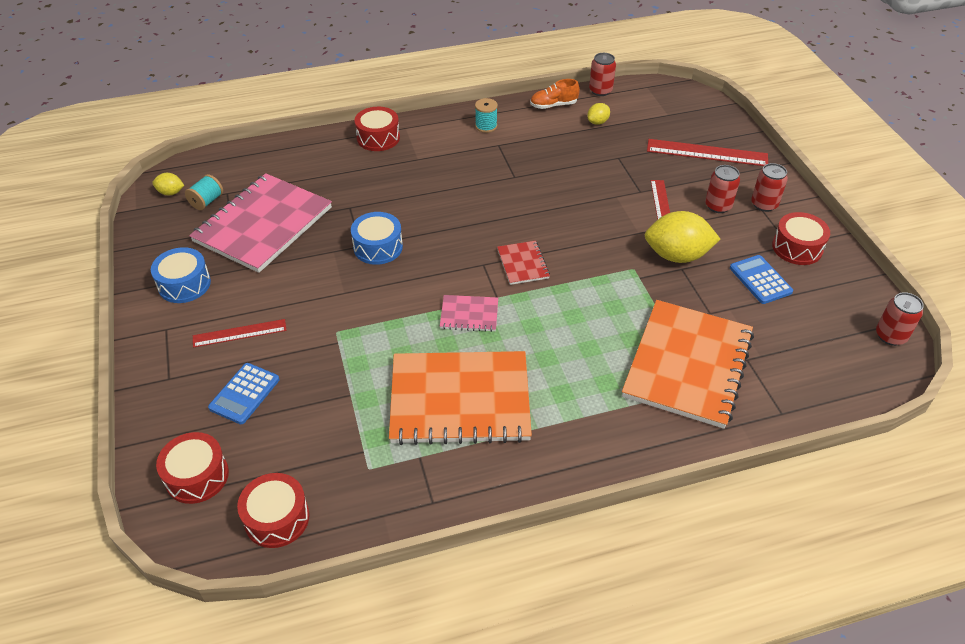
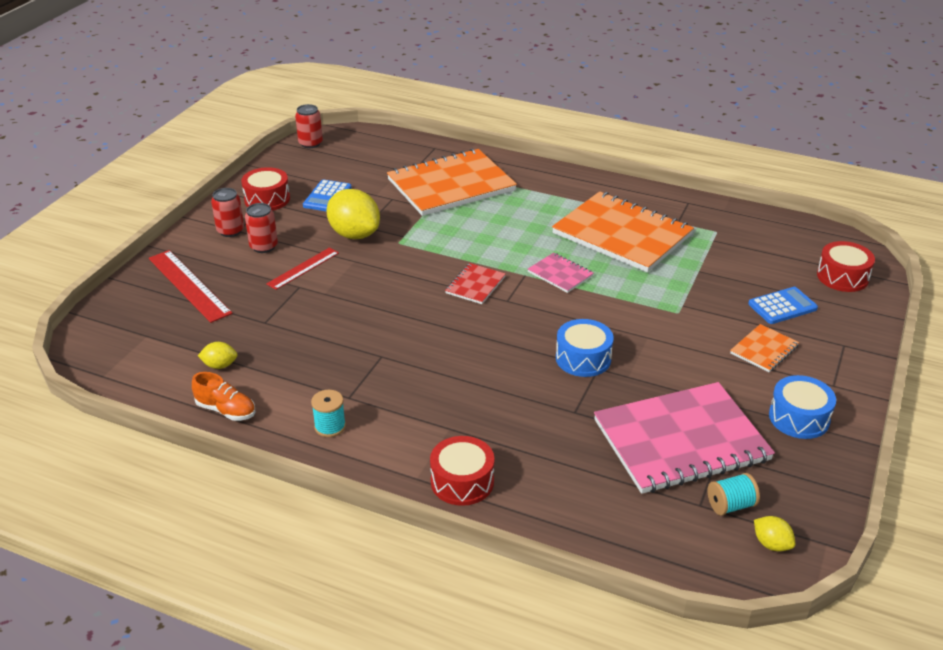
camera: 140 degrees left, 10 degrees down
red ruler [193,319,286,347] -> orange notebook [730,324,799,372]
red drum [237,473,310,548] -> none
red can [589,53,616,96] -> none

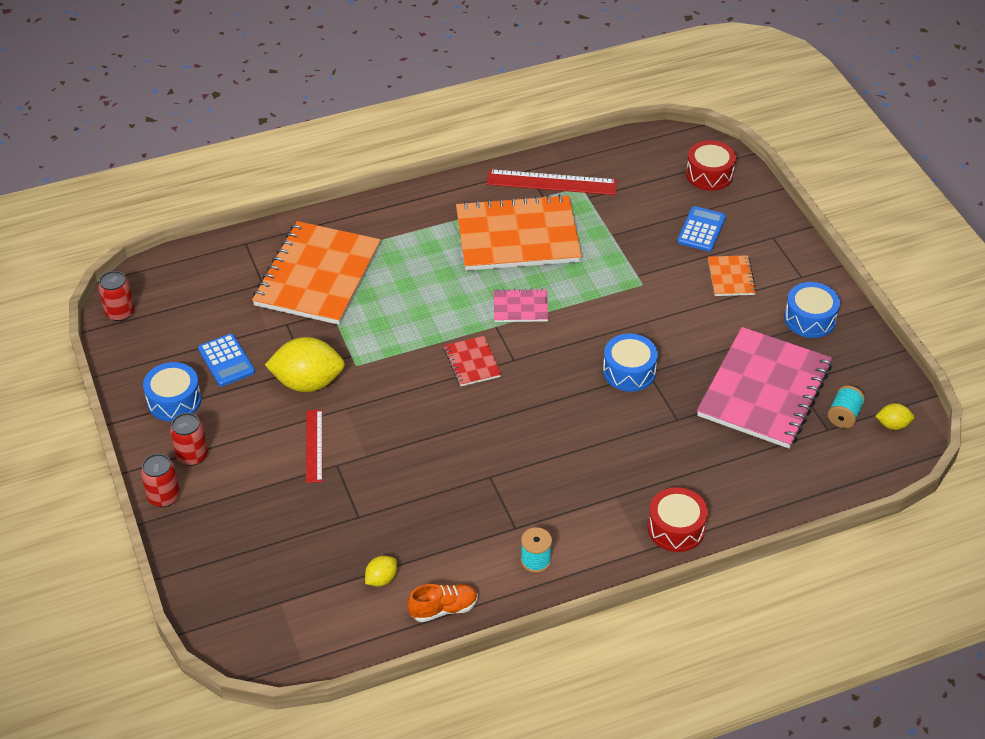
camera: 45 degrees left, 10 degrees up
red ruler [149,250,233,323] -> red ruler moved to [487,169,617,195]
red drum [241,167,290,211] -> blue drum [143,362,201,421]
red can [245,203,278,253] -> red can moved to [141,454,180,507]

